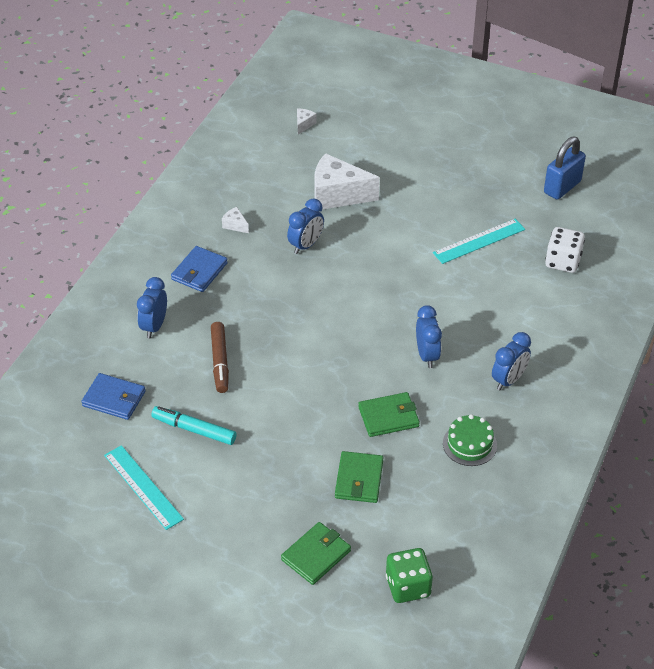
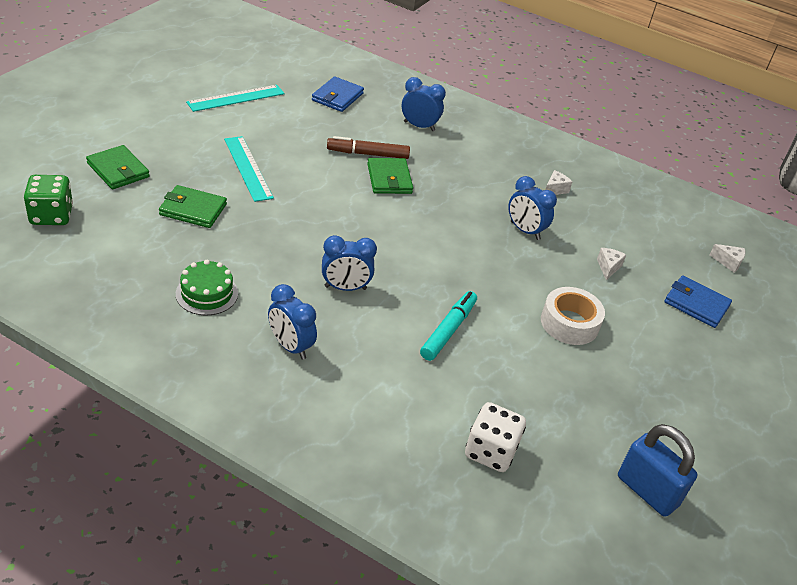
camera: 90 degrees right, 5 degrees down
turquoise marker [151,406,237,445] -> turquoise marker moved to [420,291,477,361]
blue wallet [171,246,228,292] -> blue wallet moved to [664,275,732,328]
white cheese [314,153,380,209] -> white cheese [597,248,626,280], size x0.42
green wallet [358,392,420,437] -> green wallet moved to [367,158,413,194]
turquoise ruler [433,219,525,264] -> turquoise ruler moved to [224,136,274,202]
none -> white tape [541,287,605,345]

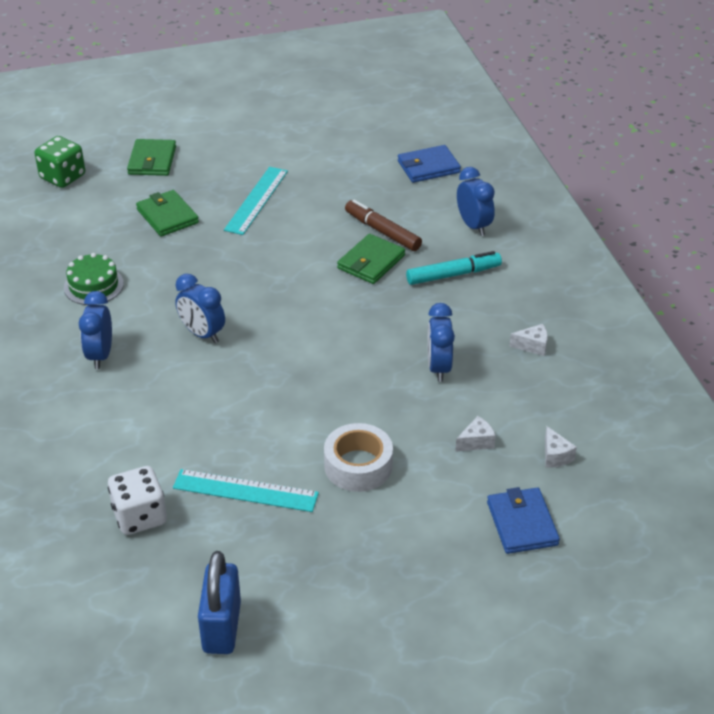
camera: 50 degrees right, 0 degrees up
turquoise ruler [186,85,285,112] -> turquoise ruler moved to [173,469,319,512]
turquoise marker [420,291,477,361] -> turquoise marker moved to [406,251,502,285]
white cheese [709,244,745,273] -> white cheese moved to [545,426,577,468]

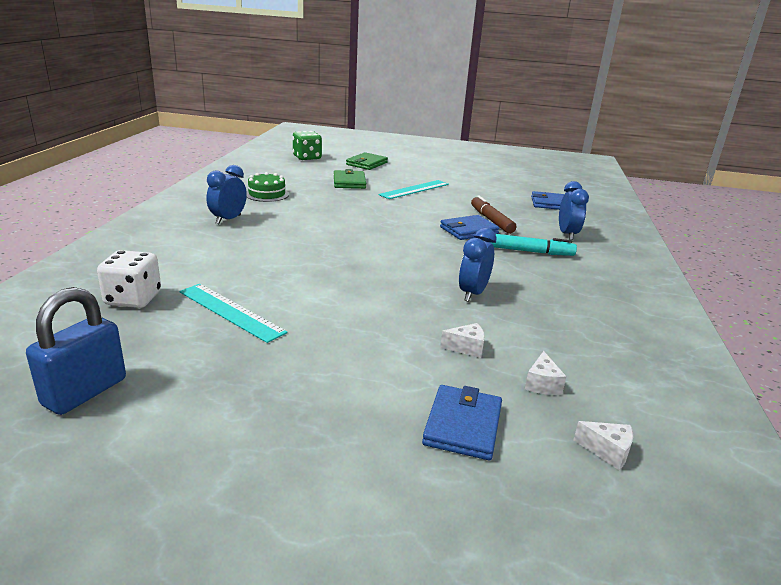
camera: 25 degrees right, 15 degrees down
blue clock [175,274,225,343] -> none
white tape [324,423,393,492] -> none
green wallet [337,234,405,284] -> blue wallet [440,215,500,240]
white cheese [509,324,548,356] -> white cheese moved to [574,421,633,470]

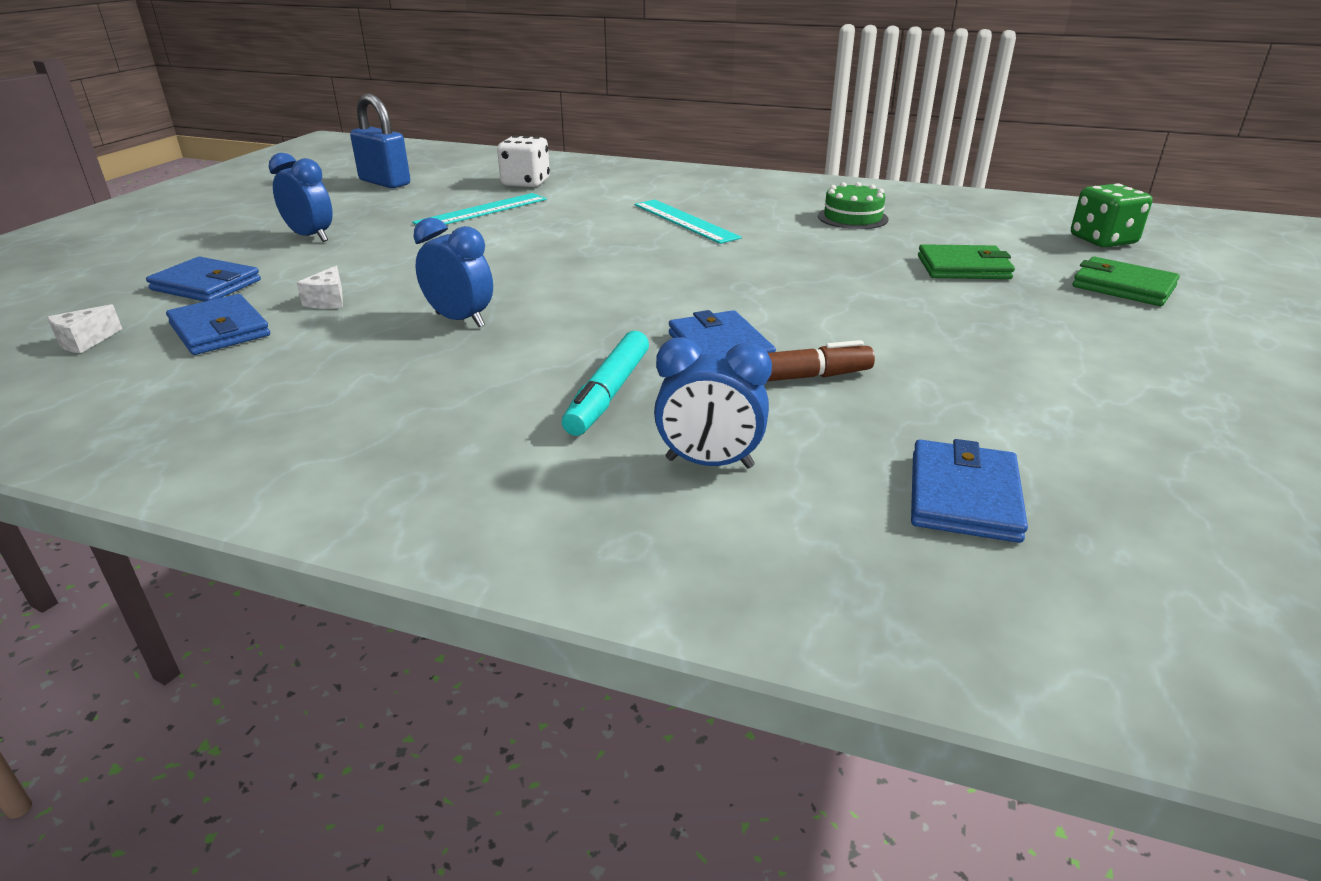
camera: 100 degrees right, 5 degrees up
blue clock [206,165,247,224] -> blue clock moved to [269,153,333,242]
turquoise ruler [379,180,449,199] -> turquoise ruler moved to [635,200,742,244]
white cheese [525,351,567,395] -> blue wallet [166,294,270,355]

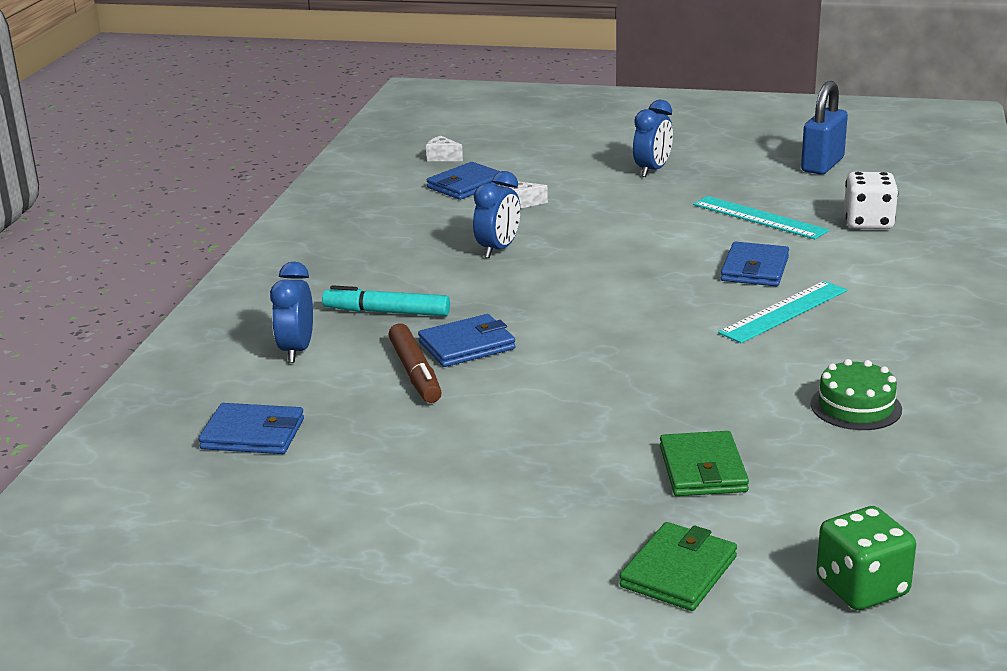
camera: 85 degrees right, 5 degrees down
blue wallet [146,257,261,302] -> blue wallet moved to [721,242,789,286]

